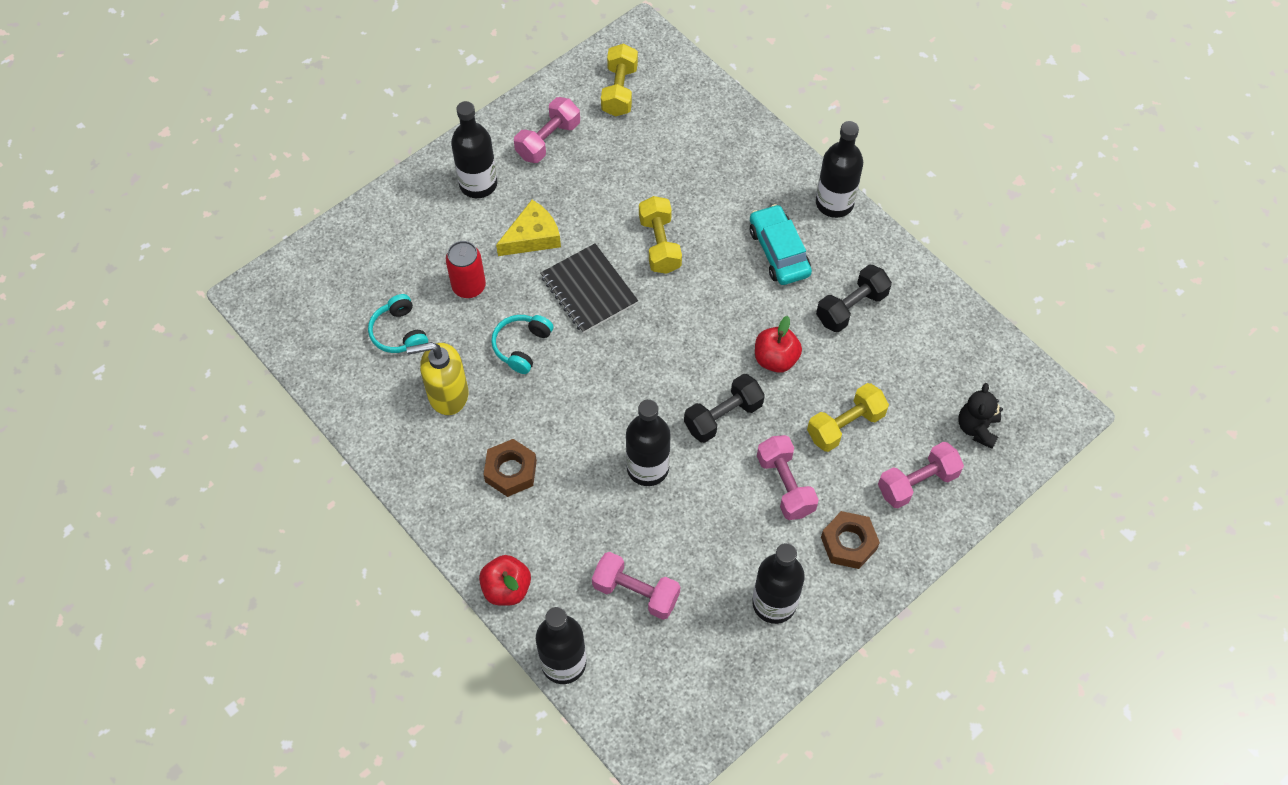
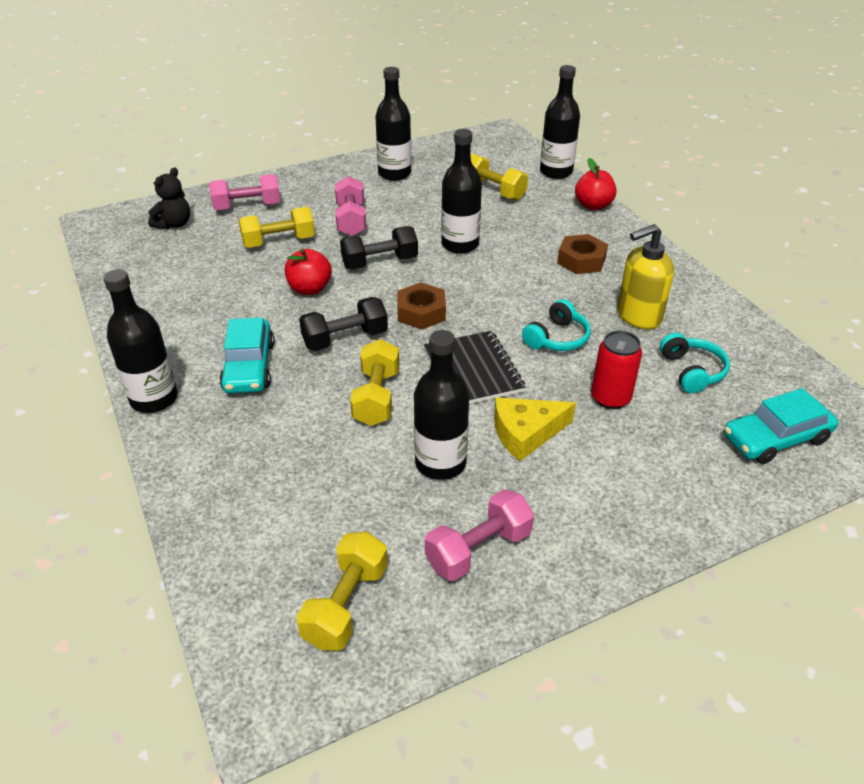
camera: 165 degrees left, 20 degrees down
yellow soap dispenser [406,342,468,415] -> yellow soap dispenser turned 150 degrees clockwise [617,224,674,330]
black bottle [451,101,497,198] -> black bottle moved to [414,330,469,480]
pink dumbbell [592,552,680,620] -> yellow dumbbell [471,154,528,200]
black dumbbell [816,265,892,332] -> black dumbbell moved to [299,297,388,351]
brown nut [821,511,880,569] -> brown nut moved to [397,282,446,330]
none -> turquoise car [724,388,839,464]

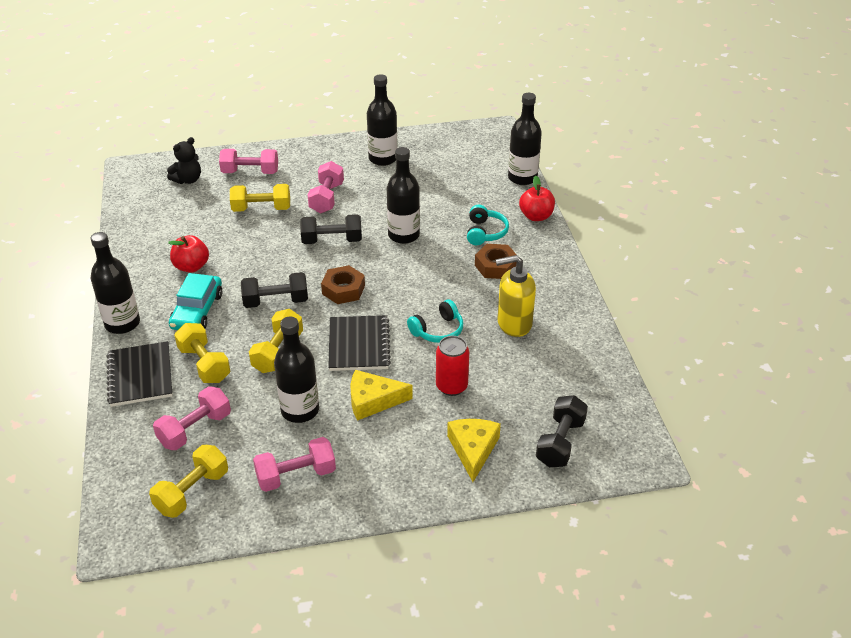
camera: 15 degrees right, 0 degrees up
red apple [285,249,332,295] -> red apple moved to [168,235,209,273]
yellow dumbbell [471,154,528,200] -> yellow dumbbell moved to [174,323,230,383]
turquoise headphones [660,333,730,393] -> turquoise headphones moved to [467,205,509,245]
turquoise car [724,388,839,464] -> black dumbbell [536,395,588,467]
none -> black notebook [106,341,173,407]
none -> pink dumbbell [153,386,231,450]
none -> yellow cheese [447,419,501,482]

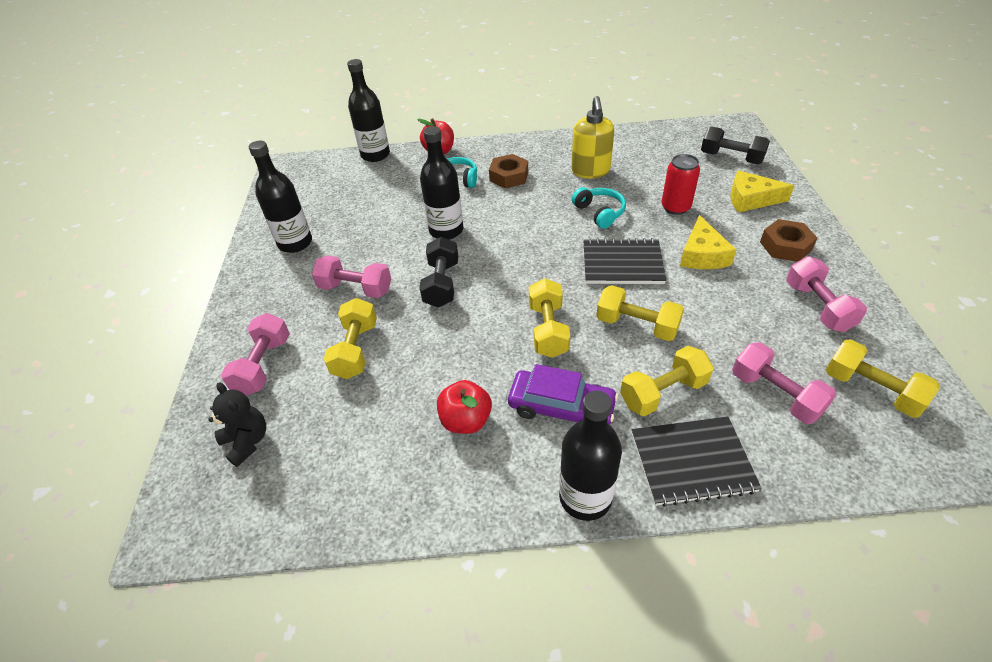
camera: 80 degrees left, 5 degrees up
turquoise car [169,273,222,330] -> purple car [508,364,618,425]
black dumbbell [241,272,308,308] -> yellow dumbbell [529,278,570,358]
black bottle [274,317,319,423] -> none
brown nut [321,265,365,304] -> brown nut moved to [760,219,817,262]

